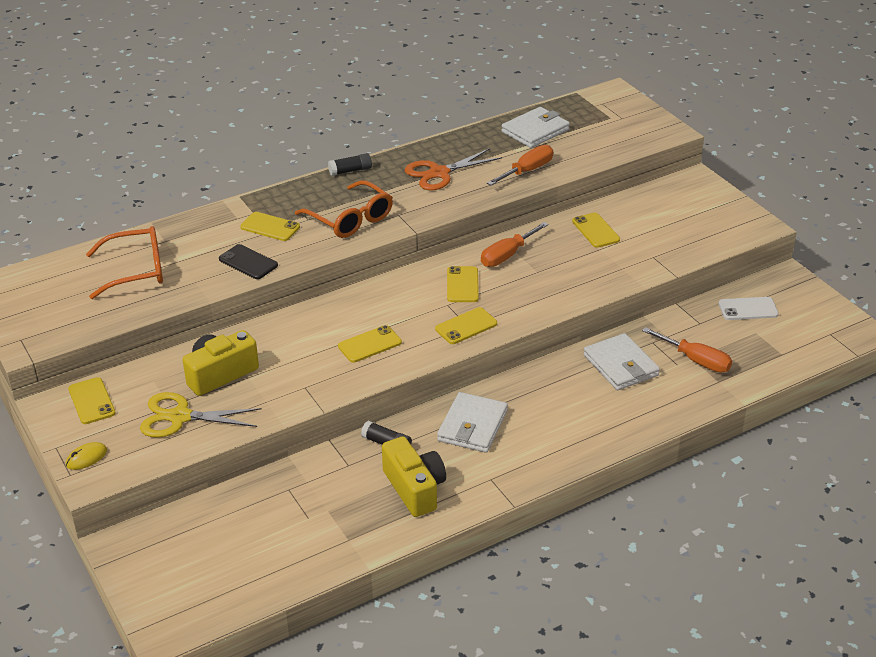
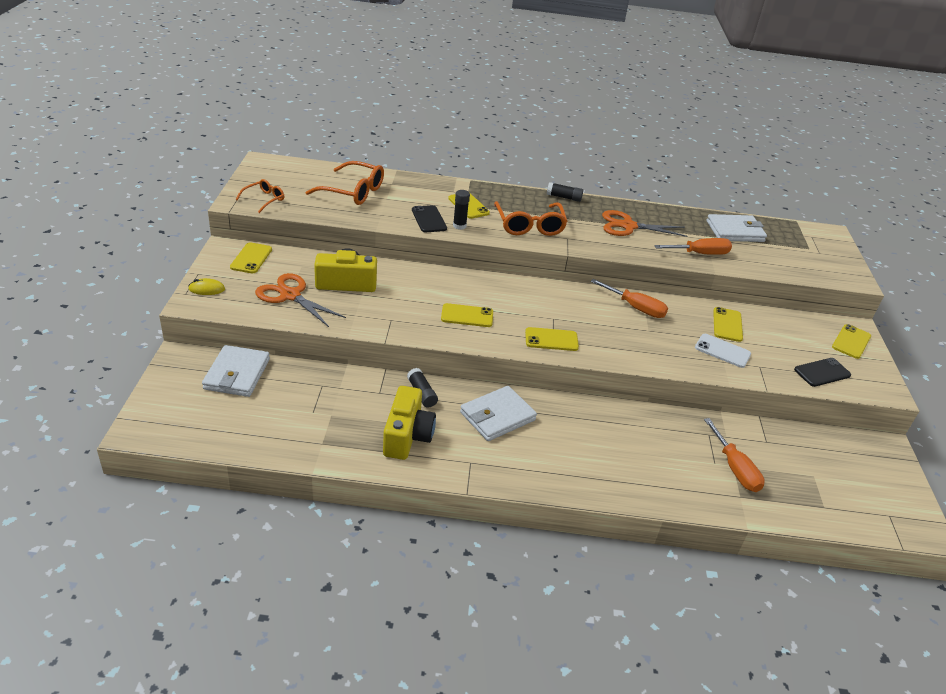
camera: 30 degrees right, 0 degrees up
yellow scissors [140,392,262,438] -> orange scissors [255,273,346,327]
yellow phone [447,266,479,302] -> yellow phone moved to [832,324,871,359]
orange screwdriver [481,222,549,267] -> orange screwdriver turned 135 degrees counterclockwise [591,279,668,318]
white wallet [584,333,660,390] -> white wallet moved to [202,345,270,397]
white phone [719,297,779,320] -> white phone moved to [695,334,751,368]
none -> orange glasses [236,179,284,213]
none -> black glue stick [453,190,470,230]
none -> black phone [794,358,851,387]

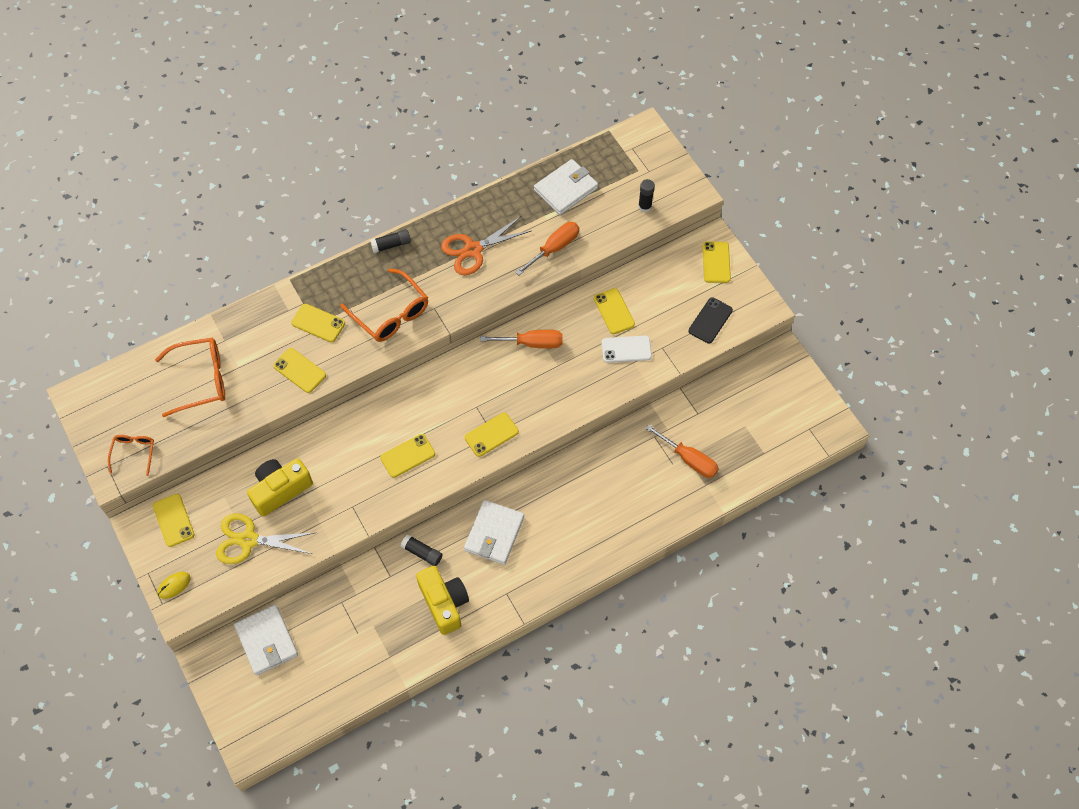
camera: 30 degrees left, 25 degrees up
orange scissors [255,273,346,327] -> yellow scissors [216,513,316,564]
black phone [412,205,447,232] -> yellow phone [273,348,326,393]
black glue stick [453,190,470,230] -> black glue stick moved to [638,179,655,212]

